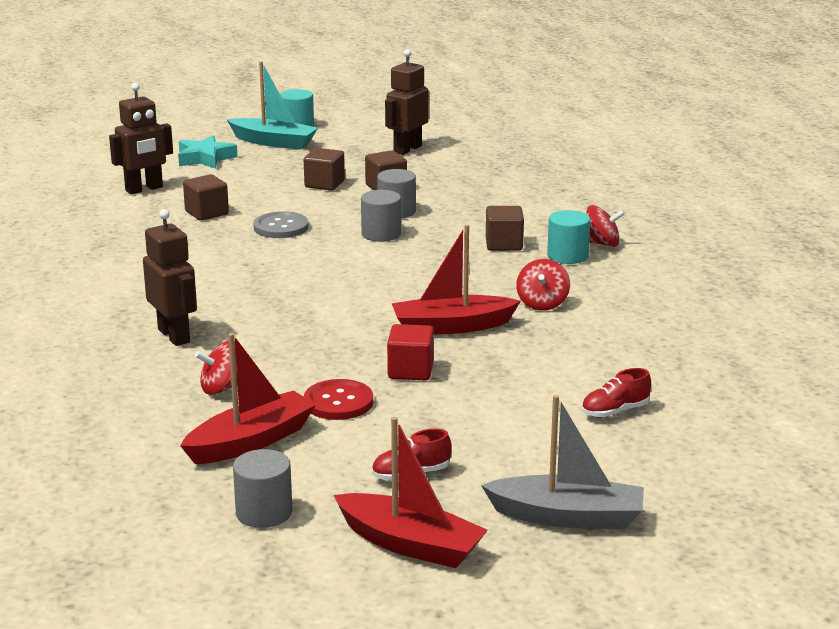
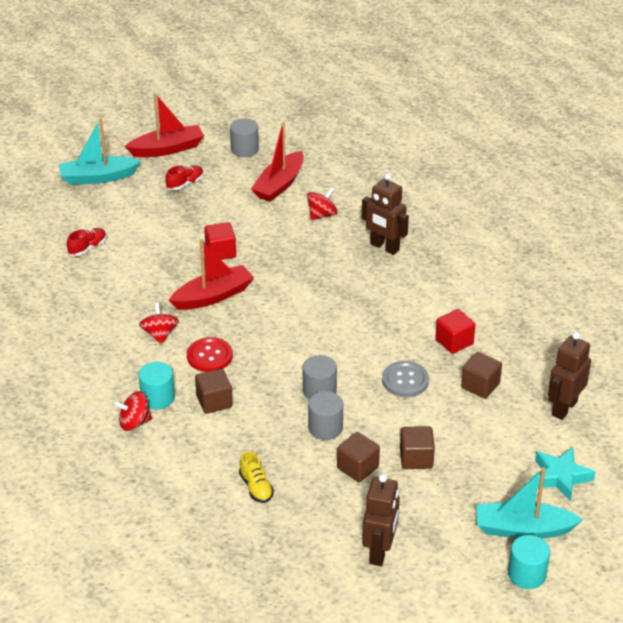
camera: 160 degrees right, 15 degrees up
red button [304,379,373,420] -> red button moved to [187,337,233,372]
red boat [334,417,488,568] -> red boat turned 150 degrees clockwise [125,93,204,157]
grey boat [481,395,644,529] -> turquoise boat [59,119,141,185]
none -> yellow shoe [239,451,274,503]
none -> red cube [435,309,476,354]

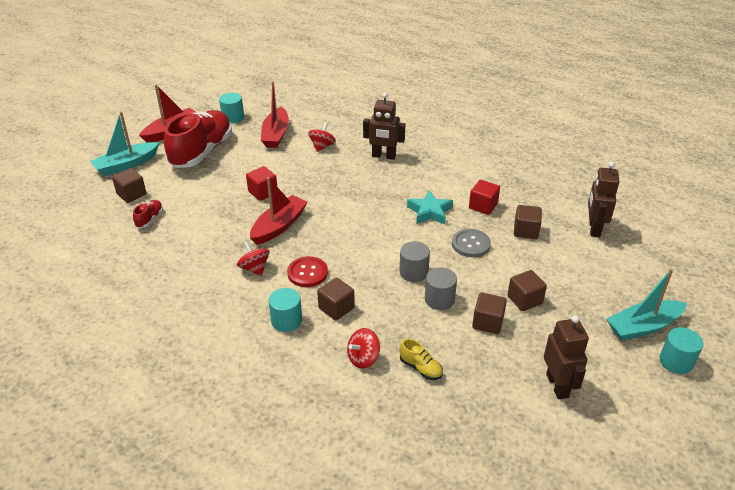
camera: 25 degrees left, 0 degrees up
red spinning top [114,391,152,431] -> red spinning top moved to [347,328,380,369]
red shoe [166,165,204,190] -> red shoe [164,110,232,168], size x2.49
grey cylinder [230,118,259,157] -> turquoise cylinder [219,93,244,124]
turquoise star [535,447,595,501] -> turquoise star moved to [407,190,453,225]
none -> brown cube [112,168,146,203]

